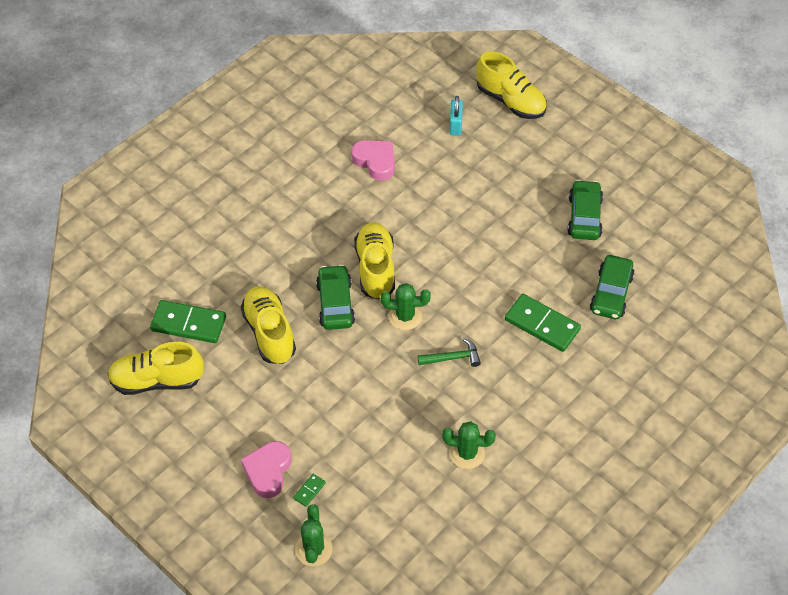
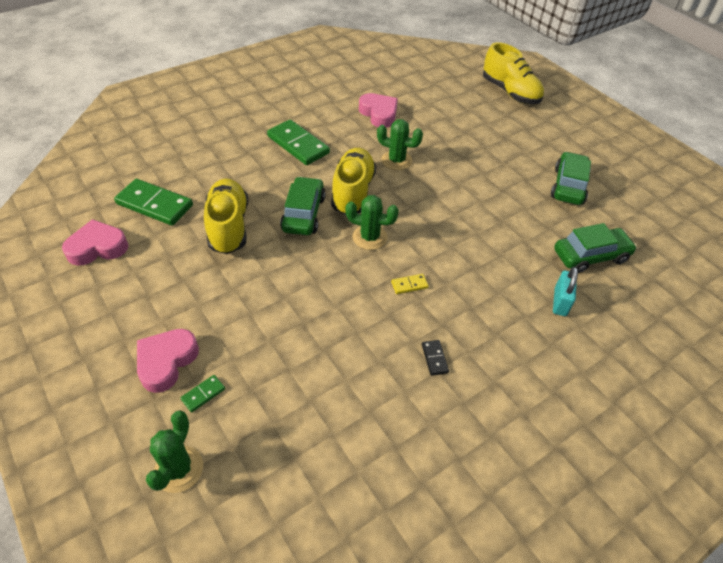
camera: 10 degrees right, 5 degrees down
yellow shoe [108,342,204,395] -> pink heart [62,219,128,266]
green hammer [417,338,481,367] -> yellow domino [391,274,429,294]
green cactus [442,421,496,469] -> green cactus moved to [377,119,423,170]
turquoise padlock [449,96,463,136] -> turquoise padlock moved to [553,267,578,316]
green domino [505,294,581,352] -> green domino moved to [267,120,330,165]
green car [590,255,634,319] -> green car turned 135 degrees counterclockwise [554,223,637,273]
none -> black domino [422,340,449,376]

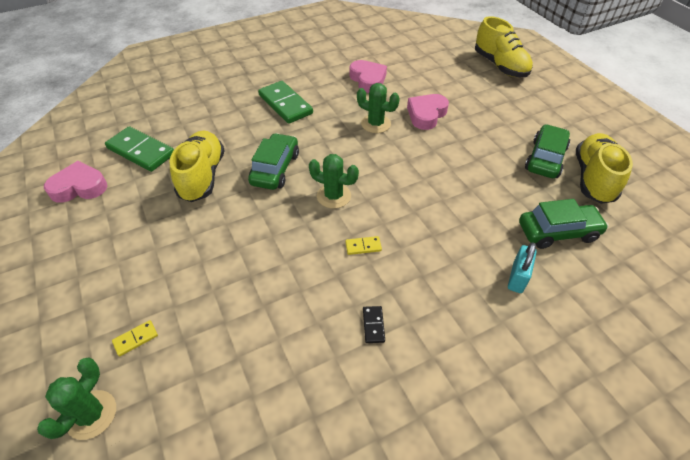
camera: 10 degrees right, 0 degrees up
pink heart [137,329,199,393] -> pink heart moved to [407,94,449,130]
green domino [181,375,225,412] -> yellow domino [112,320,158,356]
yellow shoe [331,148,376,215] -> yellow shoe moved to [576,133,633,204]

